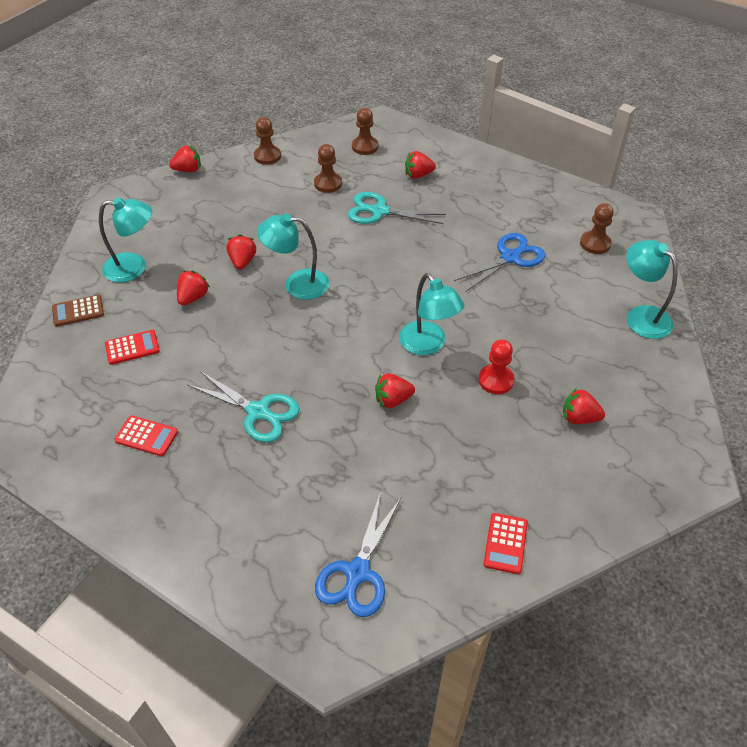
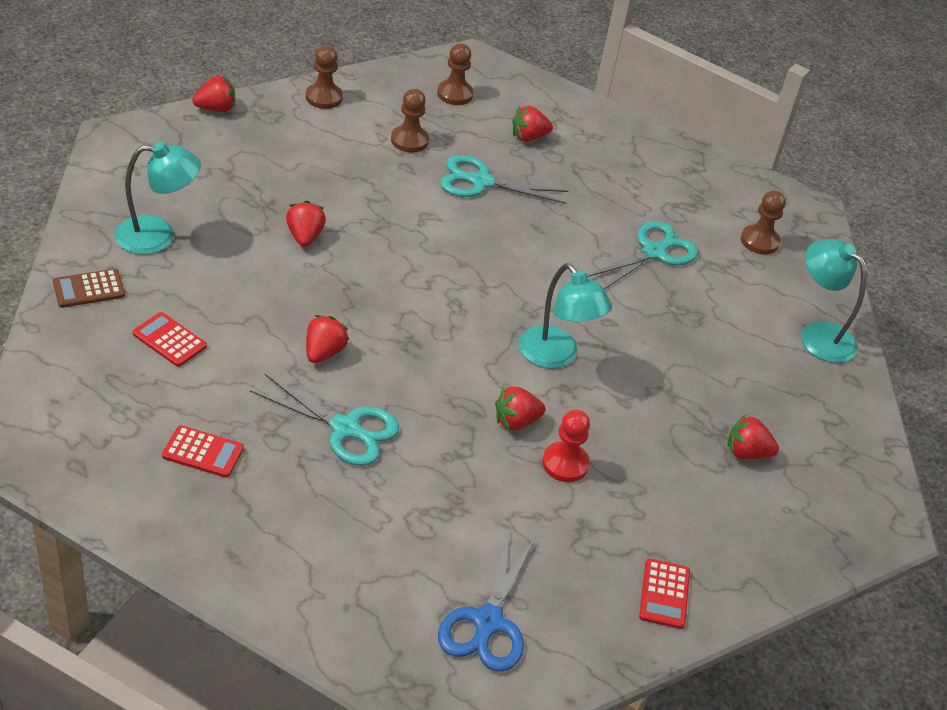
camera: 10 degrees left, 5 degrees down
red calculator [105,330,160,365] -> red calculator turned 120 degrees counterclockwise [133,312,207,367]
red strawberry [177,271,210,305] -> red strawberry moved to [306,315,349,363]
turquoise lamp [257,213,329,300] -> none
blue scissors [454,233,545,291] -> turquoise scissors [587,221,698,289]
red pawn [479,339,514,394] -> red pawn moved to [542,410,590,482]

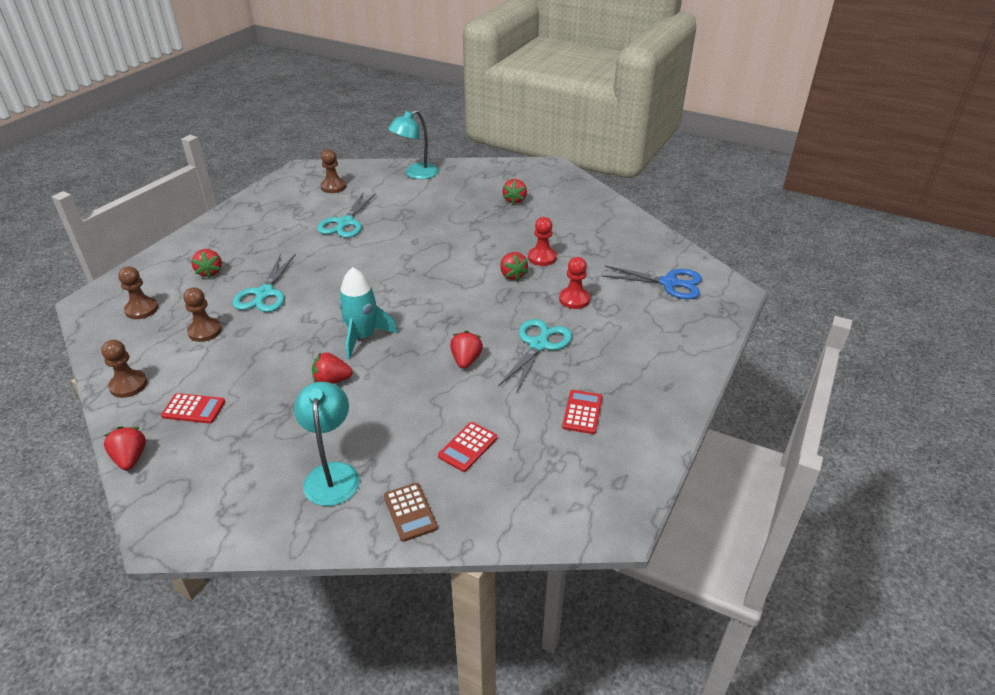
camera: 85 degrees left, 5 degrees down
red strawberry [306,315,349,363] -> red strawberry turned 75 degrees clockwise [450,331,483,369]
turquoise lamp [519,263,612,369] -> none
turquoise scissors [587,221,698,289] -> turquoise scissors turned 120 degrees counterclockwise [317,193,376,238]
red calculator [639,558,690,629] -> red calculator moved to [161,393,225,424]
none -> turquoise rocket [339,267,398,359]
none -> red pawn [559,257,590,309]

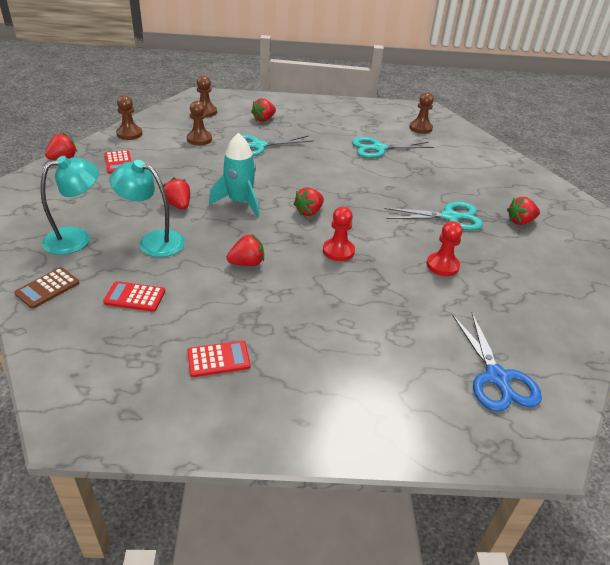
camera: 60 degrees right, 0 degrees up
turquoise lamp [388,110,439,179] -> turquoise lamp moved to [109,160,185,257]
turquoise scissors [498,319,572,393] -> turquoise scissors moved to [384,202,483,231]
red strawberry [500,252,528,281] -> red strawberry moved to [293,187,324,216]
red pawn [559,257,590,309] -> red pawn moved to [323,207,355,261]

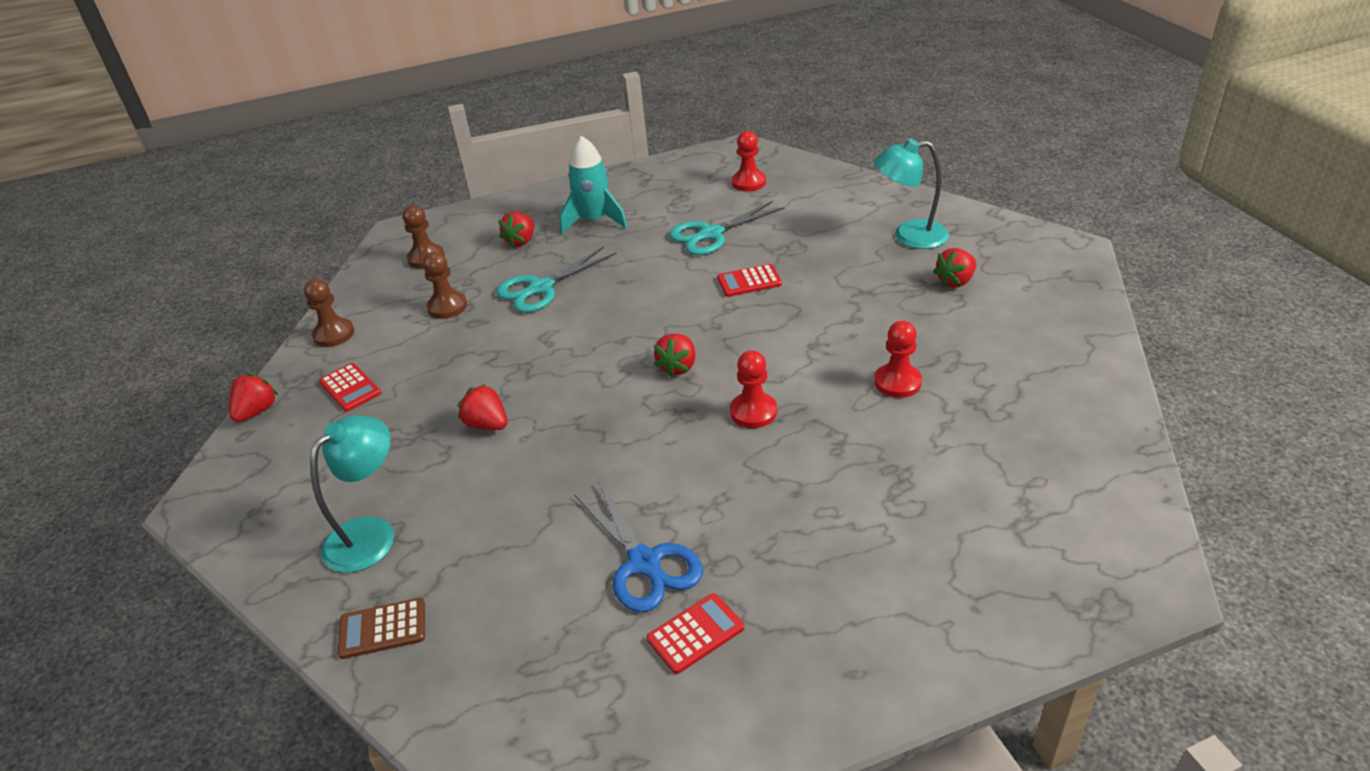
camera: 15 degrees left, 0 degrees up
brown calculator [14,267,79,309] -> brown calculator turned 60 degrees clockwise [338,598,425,659]
red calculator [103,281,165,312] -> red calculator moved to [717,264,782,297]
turquoise lamp [109,160,185,257] -> turquoise lamp moved to [874,139,949,249]
turquoise rocket [209,133,259,217] -> turquoise rocket moved to [560,136,627,234]
red strawberry [227,234,264,266] -> none
turquoise scissors [384,202,483,231] -> none
brown pawn [409,92,434,134] -> red pawn [732,131,766,192]
blue scissors [453,313,542,412] -> blue scissors moved to [574,480,703,613]

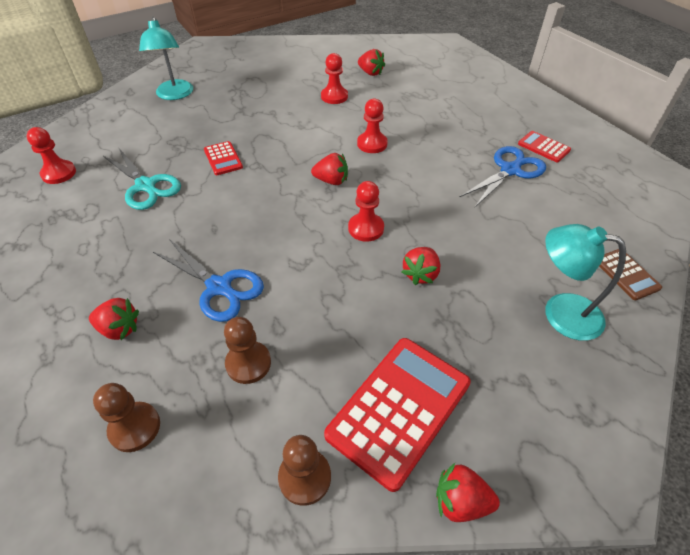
camera: 105 degrees left, 10 degrees up
red calculator [319,363,381,412] -> red calculator [324,338,471,492], size x1.99
turquoise scissors [496,246,616,313] -> blue scissors [153,239,264,322]
turquoise rocket [560,136,627,234] -> none
red strawberry [933,248,977,288] -> red strawberry moved to [358,49,385,76]
none -> red pawn [348,181,384,242]

